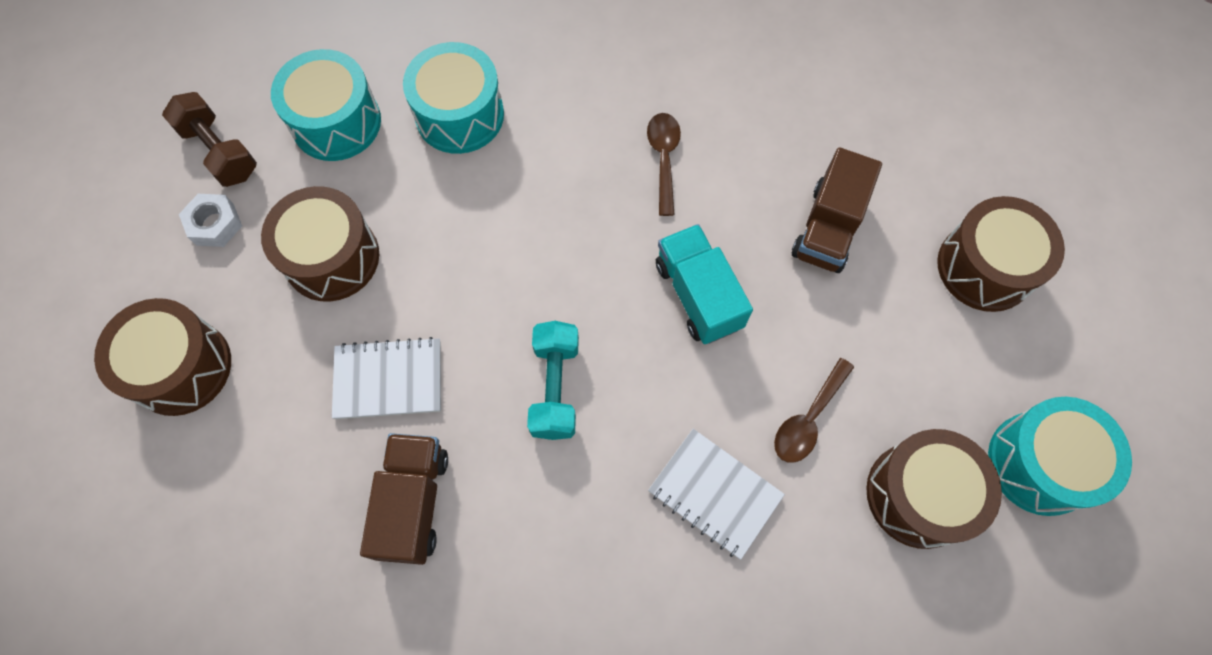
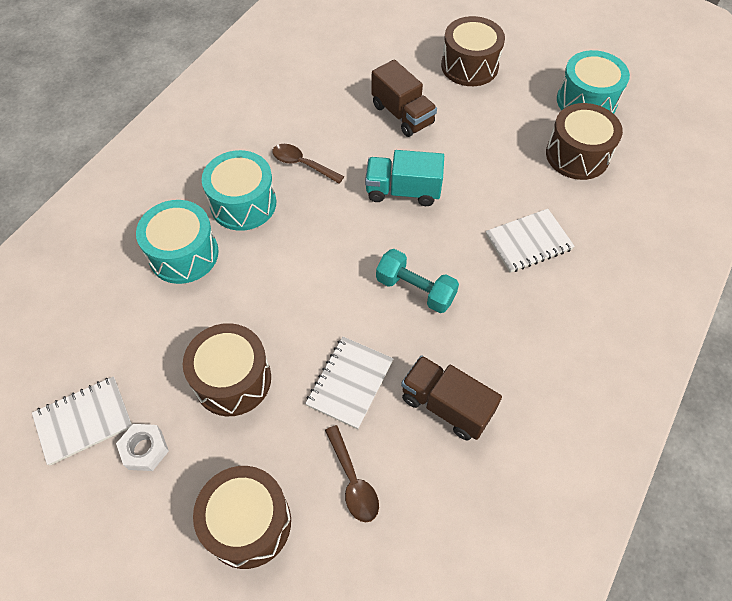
camera: 60 degrees left, 10 degrees down
brown dumbbell [162,92,257,187] -> white notebook [32,376,132,465]
turquoise drum [271,49,381,161] -> turquoise drum moved to [202,150,276,231]
brown spoon [774,358,854,463] -> brown spoon moved to [325,425,379,522]

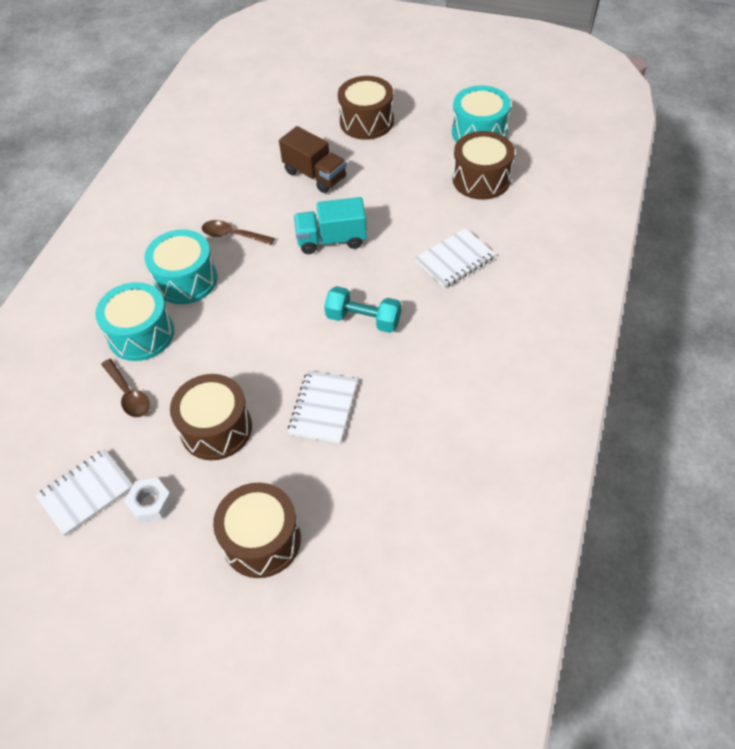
camera: 10 degrees left, 5 degrees down
brown spoon [325,425,379,522] -> brown spoon moved to [101,359,150,417]
brown truck [401,355,502,440] -> none

